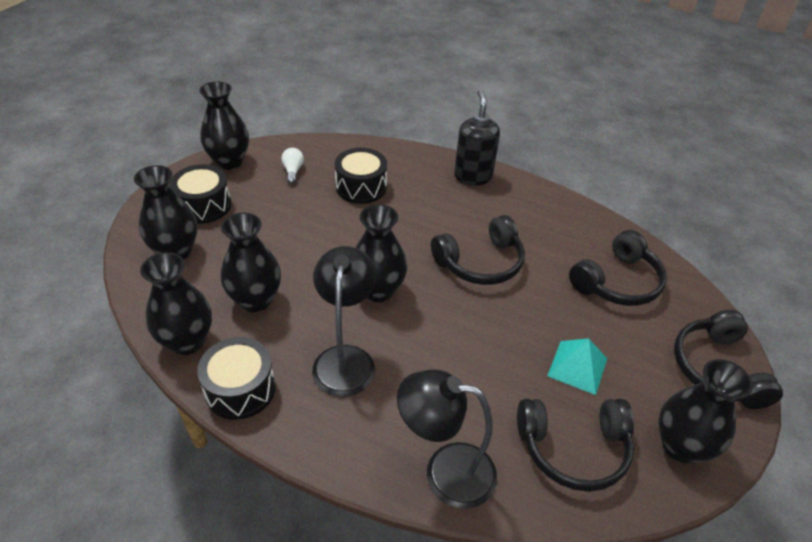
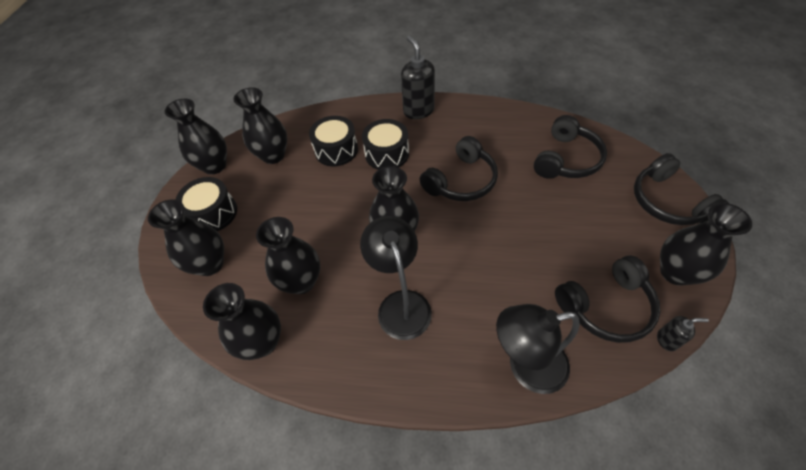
camera: 15 degrees left, 10 degrees up
black drum [197,337,276,420] -> black drum moved to [362,119,409,170]
white light bulb [281,148,304,184] -> black vase [233,87,287,164]
turquoise pyramid [547,338,607,395] -> none
none -> black soap dispenser [657,316,709,351]

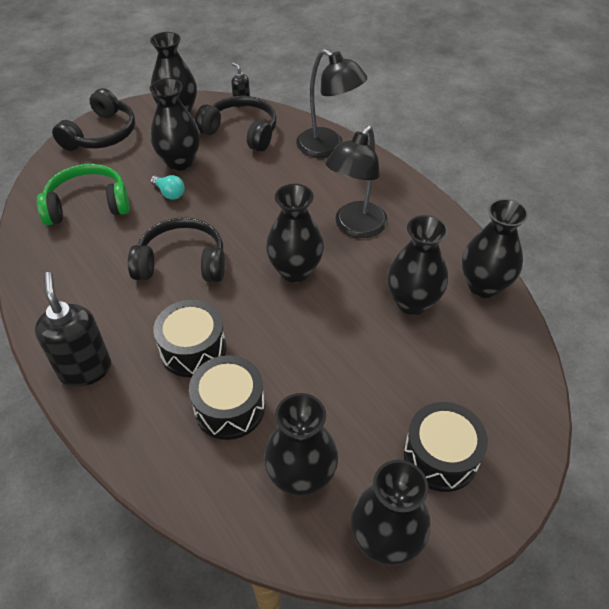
camera: 135 degrees left, 5 degrees down
black vase [148,199,224,276] -> black vase moved to [150,78,200,171]
black soap dispenser [401,36,435,119] -> black soap dispenser turned 135 degrees clockwise [35,272,111,387]
black headphones [534,115,607,179] -> green headphones [37,164,130,225]
none -> turquoise light bulb [150,175,185,200]

